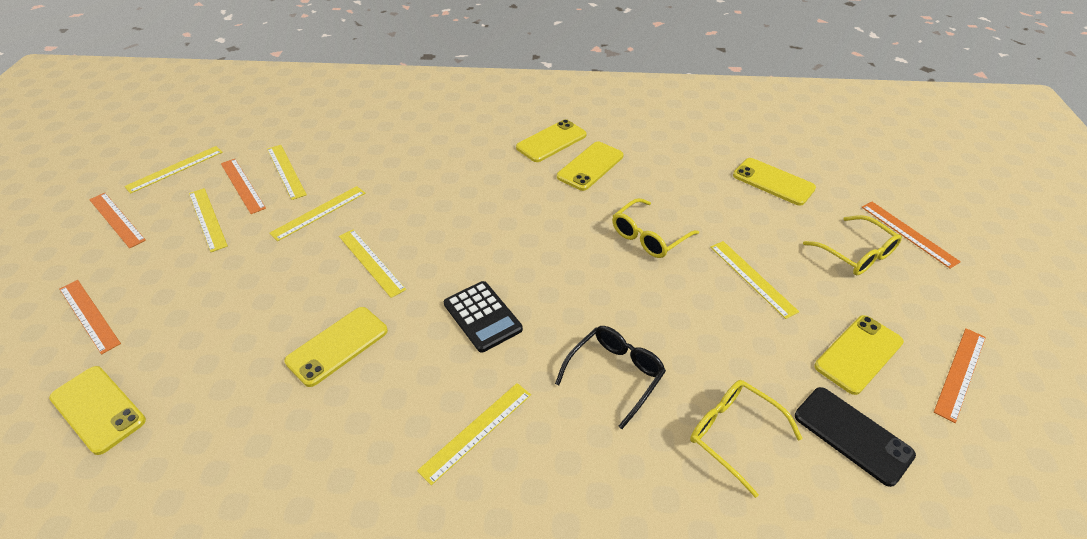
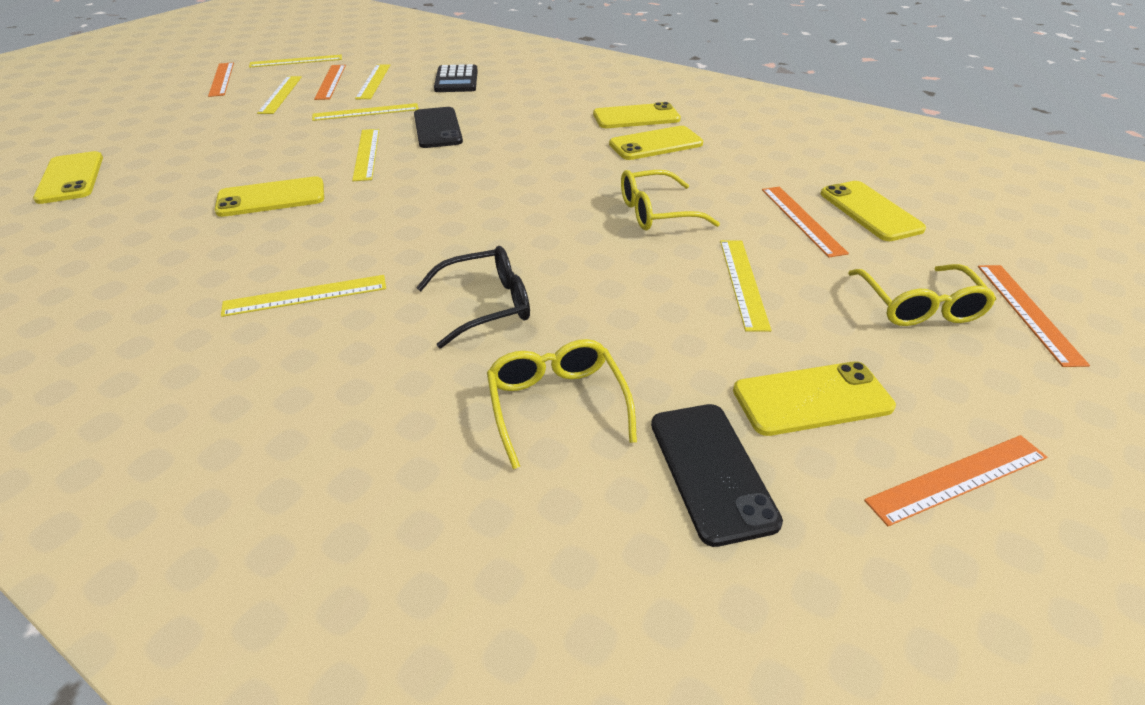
camera: 30 degrees right, 5 degrees down
orange ruler [60,280,121,354] -> orange ruler moved to [762,187,849,258]
black calculator [444,281,523,353] -> black calculator moved to [434,64,478,92]
none -> black phone [414,107,463,148]

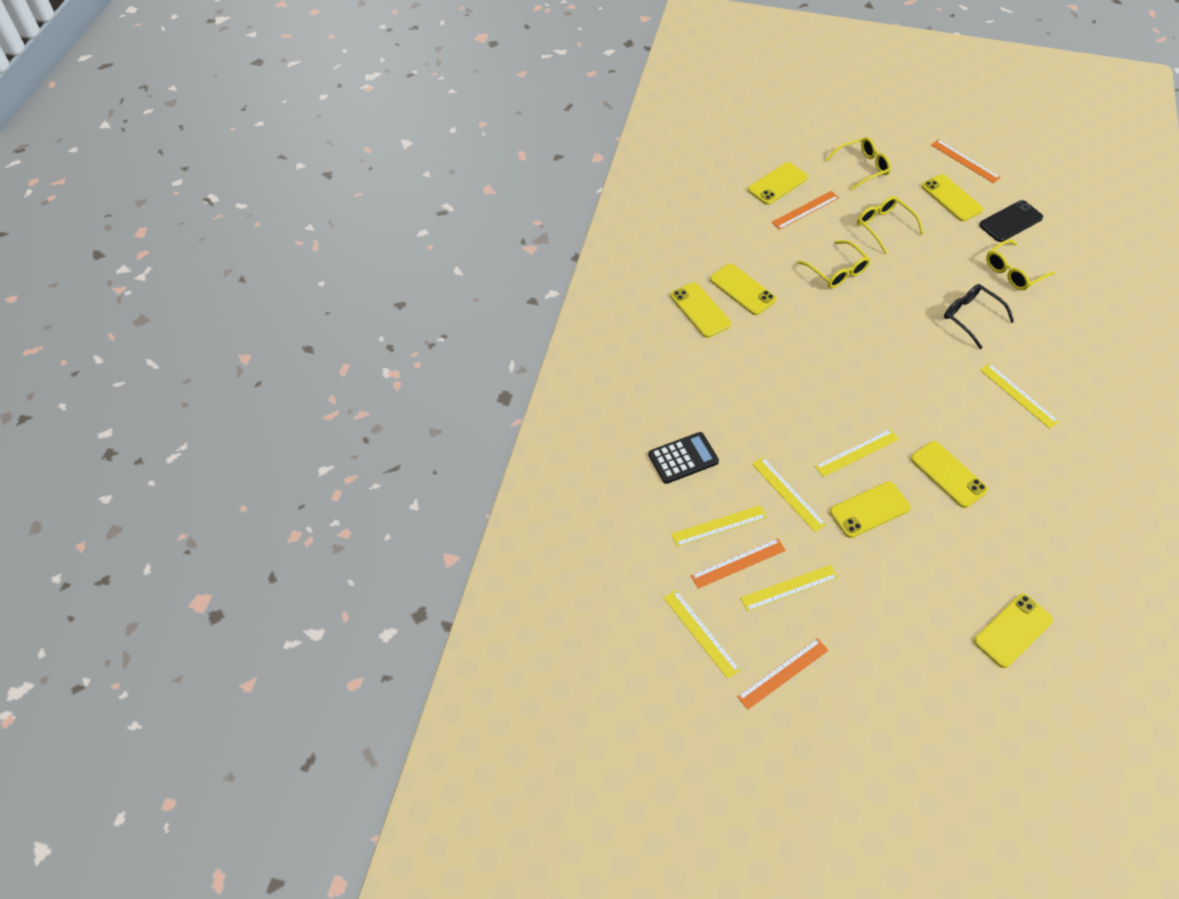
camera: 110 degrees left, 15 degrees up
black phone [414,107,463,148] -> none
yellow ruler [720,240,771,332] -> yellow glasses [857,196,924,254]
orange ruler [978,265,1090,367] -> none
none -> yellow phone [830,482,911,538]

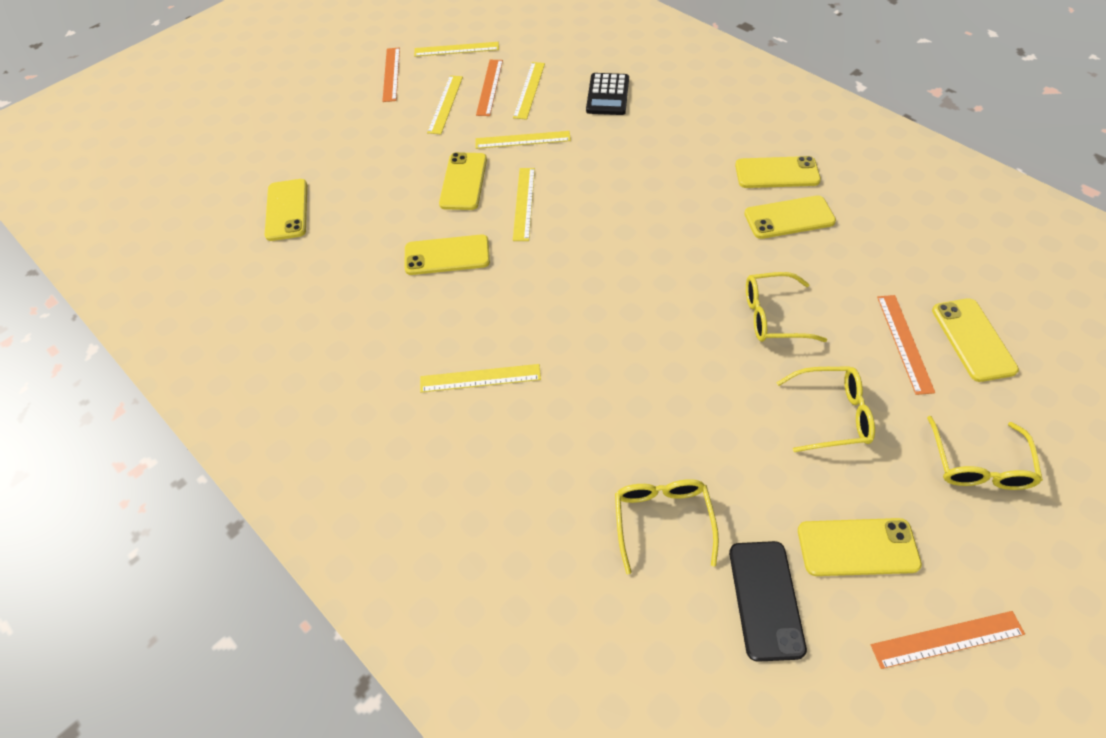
camera: 125 degrees right, 0 degrees up
black glasses [944,284,1014,349] -> none

